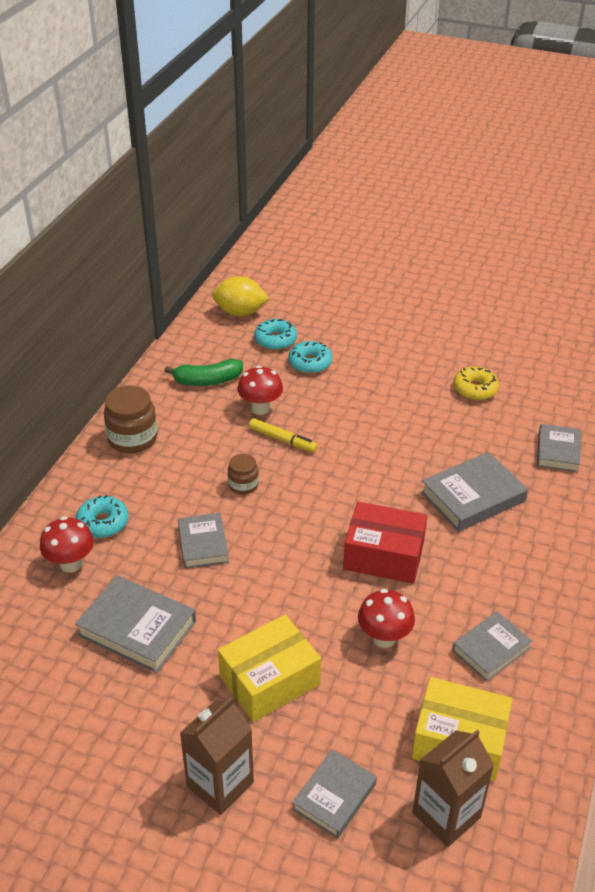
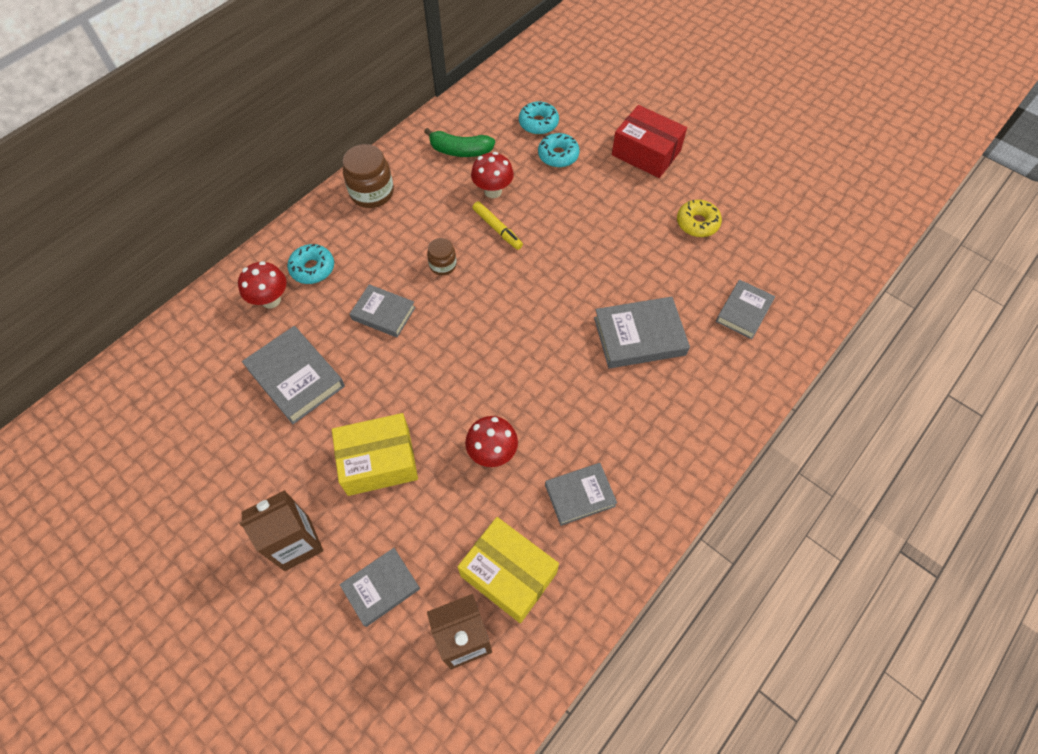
camera: 20 degrees right, 20 degrees up
grey book [178,513,229,569] -> grey book turned 75 degrees counterclockwise [350,284,416,338]
yellow lemon [212,276,269,317] -> none
red box [343,502,427,584] -> red box moved to [612,105,687,178]

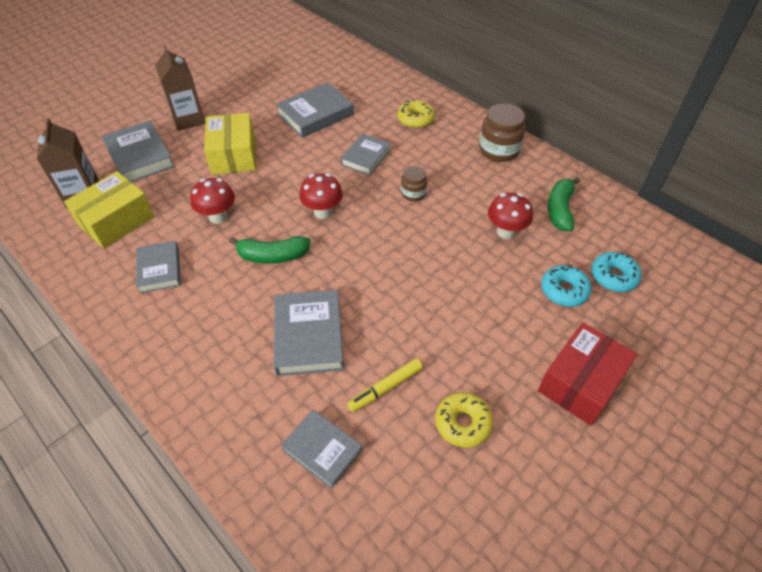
camera: 95 degrees right, 10 degrees down
red mushroom [238,261,287,309] -> red mushroom moved to [299,173,343,219]
turquoise donut [287,244,334,284] -> yellow donut [397,99,435,128]
grey book [340,548,420,627] -> grey book [102,120,175,182], size x1.51
yellow marker [472,201,523,250] -> yellow marker moved to [347,359,423,412]
none -> green banana [229,236,311,264]

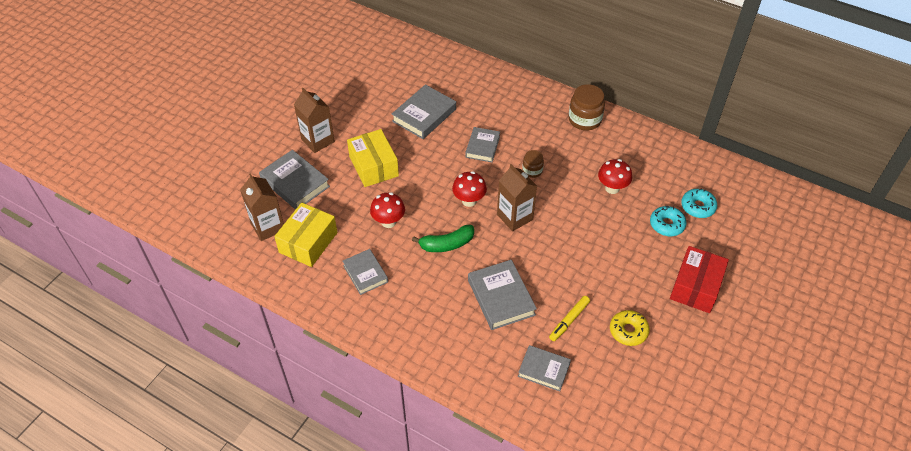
camera: 15 degrees left, 0 degrees up
yellow donut [397,99,435,128] -> none
green banana [548,177,580,231] -> none
none -> brown carton [497,164,537,231]

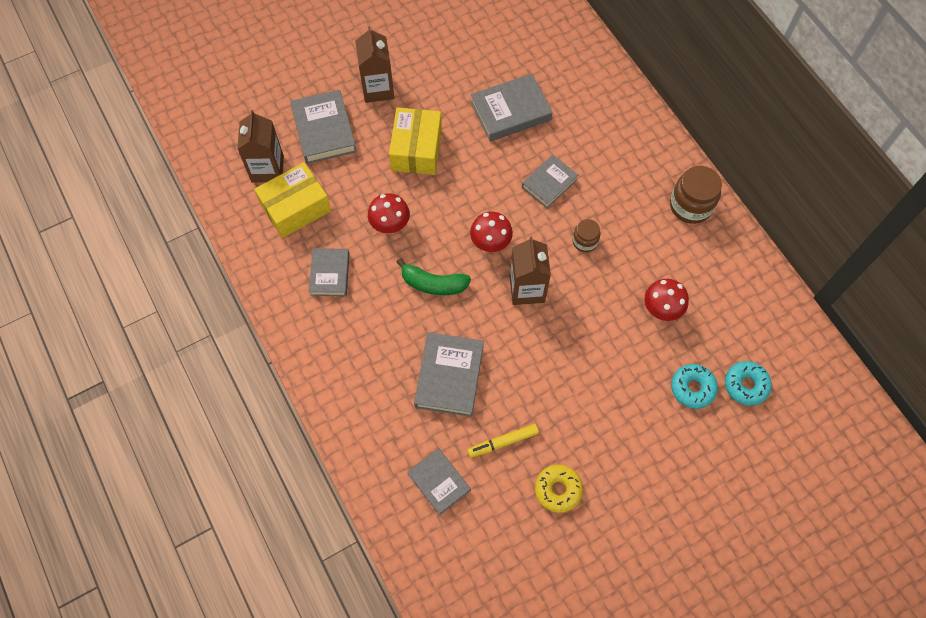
camera: 30 degrees right, 15 degrees up
red box [670,246,729,313] -> none

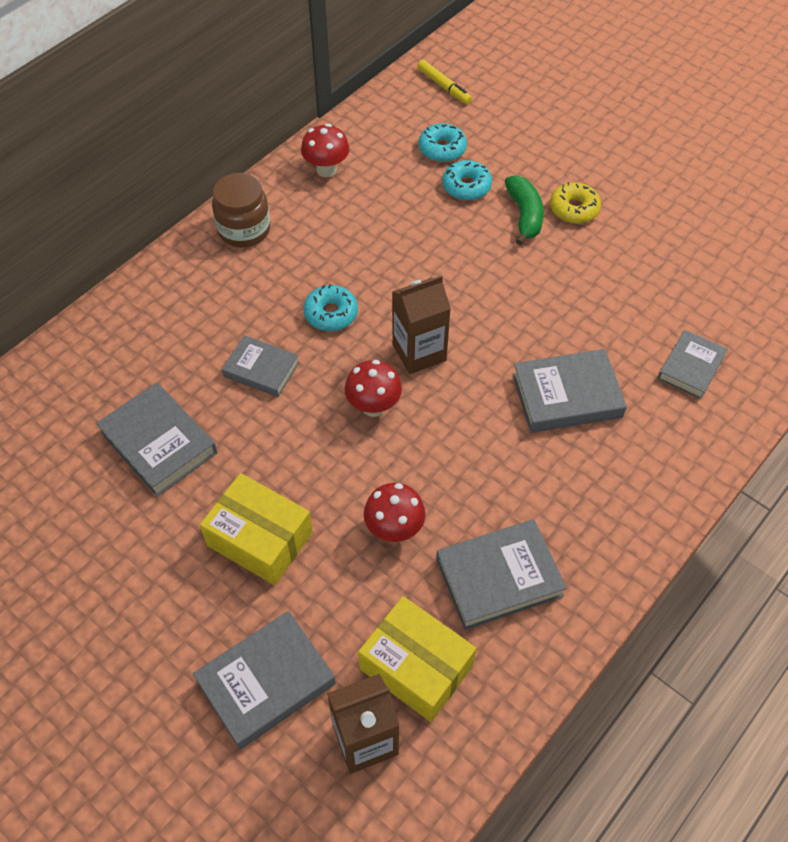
camera: 110 degrees left, 10 degrees down
grey book [309,248,350,296] -> grey book [436,519,567,630], size x1.51
brown carton [355,26,394,103] -> none
yellow box [389,107,442,175] -> yellow box turned 45 degrees clockwise [200,473,313,585]
green banana [397,258,471,295] -> green banana moved to [505,175,544,245]
yellow marker [467,424,539,458] -> yellow marker moved to [417,60,472,104]
yellow donut [535,464,583,513] -> yellow donut moved to [550,182,601,224]
brown jar [572,219,601,252] -> turquoise donut [304,284,358,331]
red mushroom [644,279,689,321] -> red mushroom moved to [301,124,349,177]

